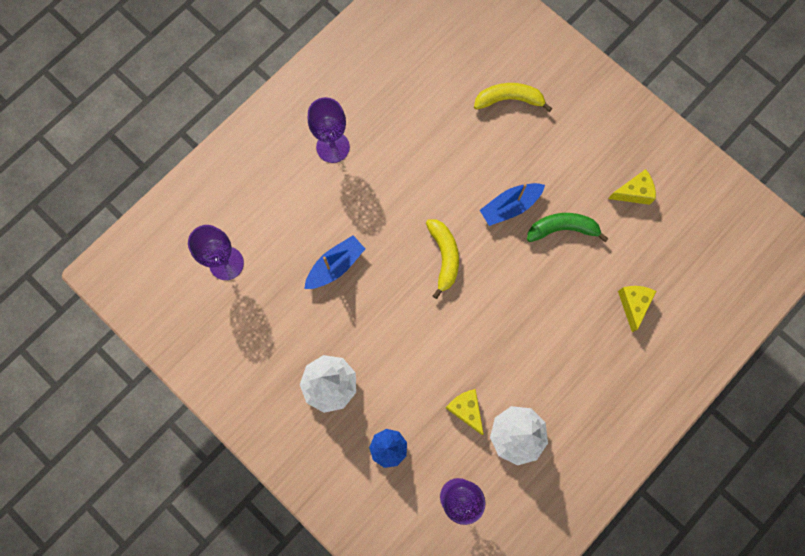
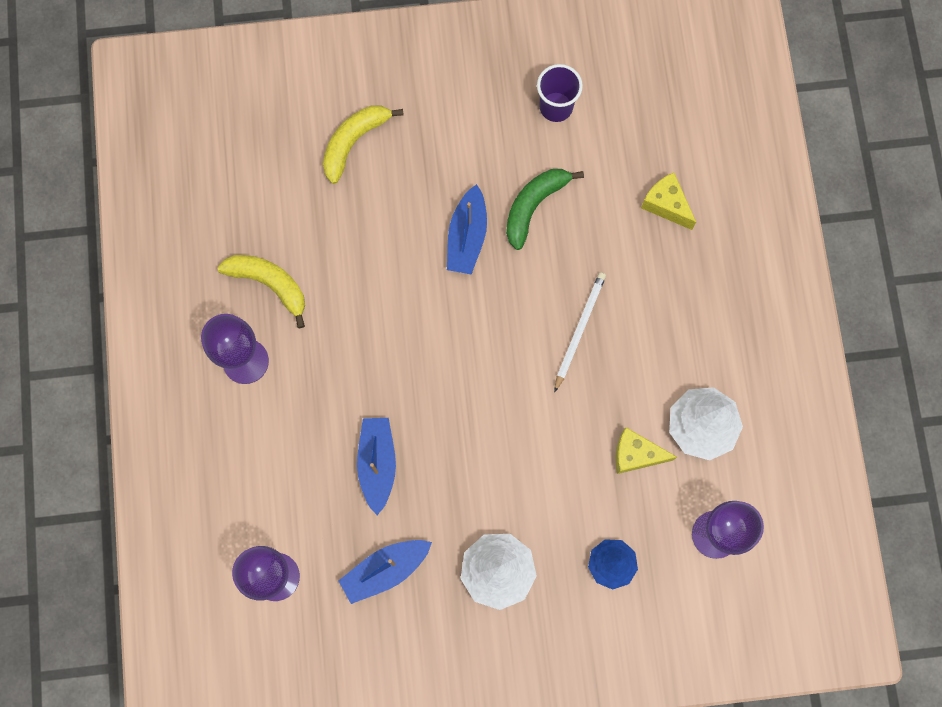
camera: 50 degrees left, 0 degrees up
yellow banana [426,219,459,299] -> yellow banana moved to [217,255,305,328]
yellow cheese [608,169,656,205] -> purple cup [537,64,583,122]
none -> blue boat [339,540,432,604]
none -> white pencil [554,272,606,392]

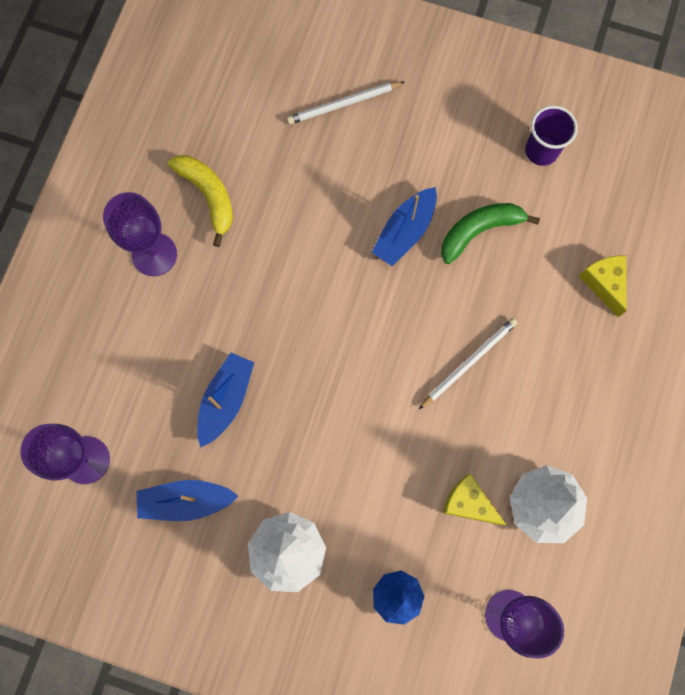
camera: 25 degrees right, 0 degrees up
yellow banana [323,105,404,184] -> white pencil [287,81,404,124]

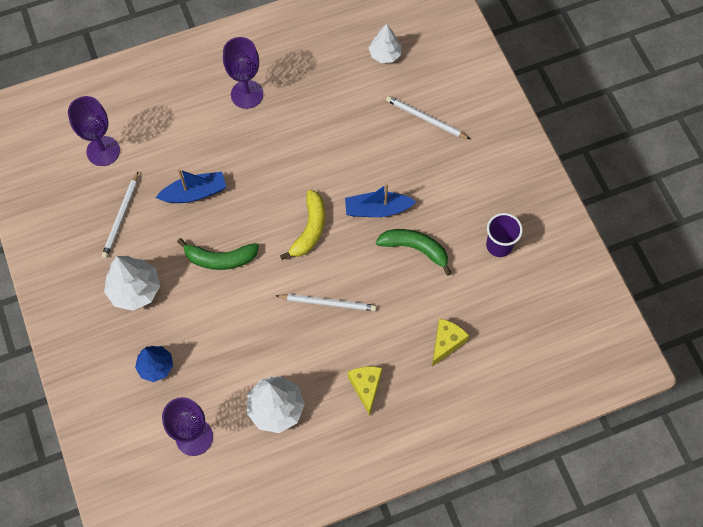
camera: 50 degrees right, 10 degrees down
blue boat [137,480,238,521] -> white pencil [102,172,138,258]
yellow banana [168,155,233,247] -> yellow banana moved to [280,190,325,260]
yellow cheese [443,474,506,525] -> yellow cheese moved to [348,366,382,416]
none -> green banana [177,238,259,270]
none -> white tree [369,24,402,63]

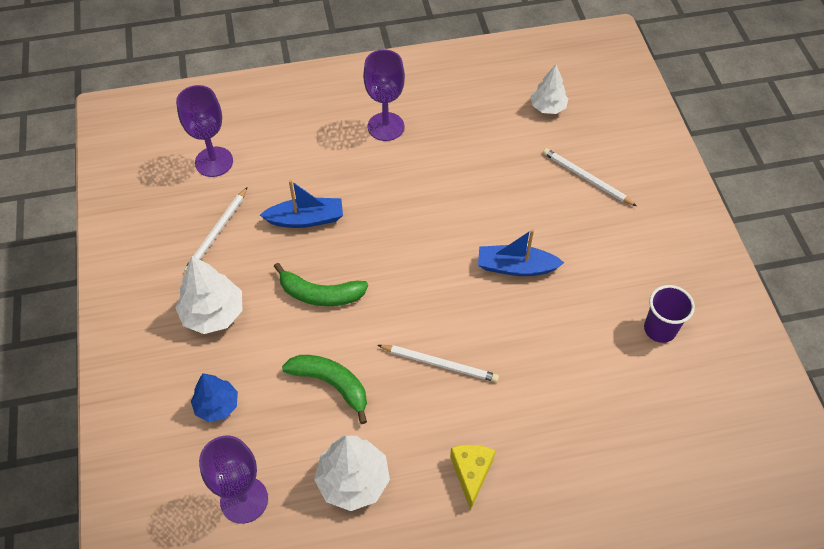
camera: 10 degrees right, 10 degrees down
yellow banana [280,190,325,260] -> none
green banana [376,229,452,276] -> green banana moved to [282,355,367,424]
yellow cheese [432,318,469,366] -> none

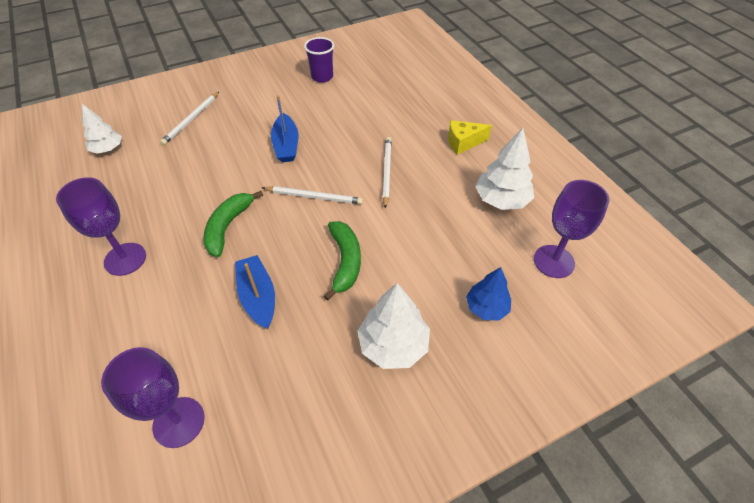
camera: 105 degrees left, 5 degrees down
white pencil [184,187,247,271] -> white pencil moved to [262,186,363,204]
green banana [282,355,367,424] -> green banana moved to [203,191,263,257]

